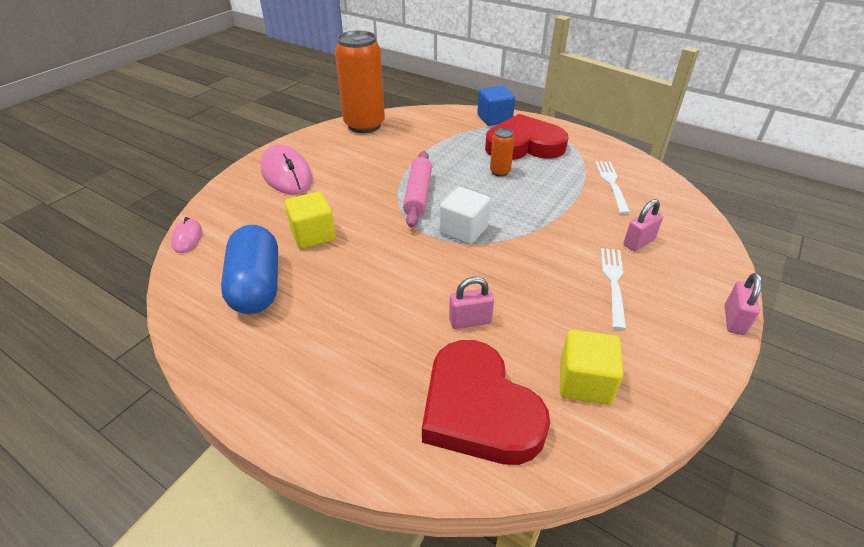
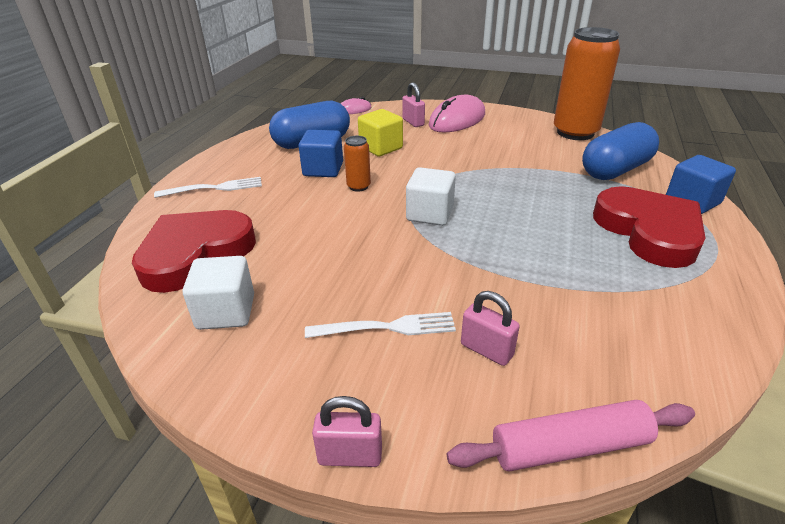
camera: 75 degrees right, 5 degrees down
pink rolling pin [403,151,432,228] -> pink rolling pin moved to [447,400,695,472]
pink padlock [449,277,494,329] -> pink padlock moved to [402,82,425,127]
orange can [490,128,515,177] -> orange can moved to [344,136,371,192]
yellow cube [560,329,624,405] -> white cube [183,256,254,330]
white fork [595,162,630,214] -> white fork moved to [154,177,262,198]
none -> blue cube [298,130,343,177]
none -> blue capsule [582,122,659,180]

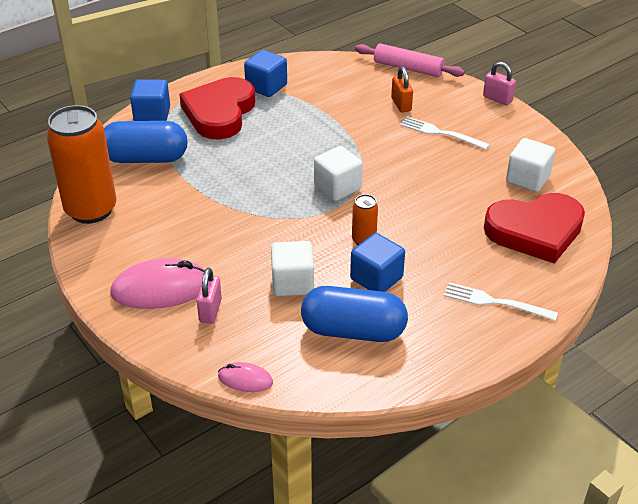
camera: 145 degrees left, 5 degrees up
yellow cube [358,109,403,156] -> white cube [271,241,314,296]
pink padlock [461,291,520,366] -> orange padlock [391,66,413,113]
none -> blue cube [244,50,287,97]

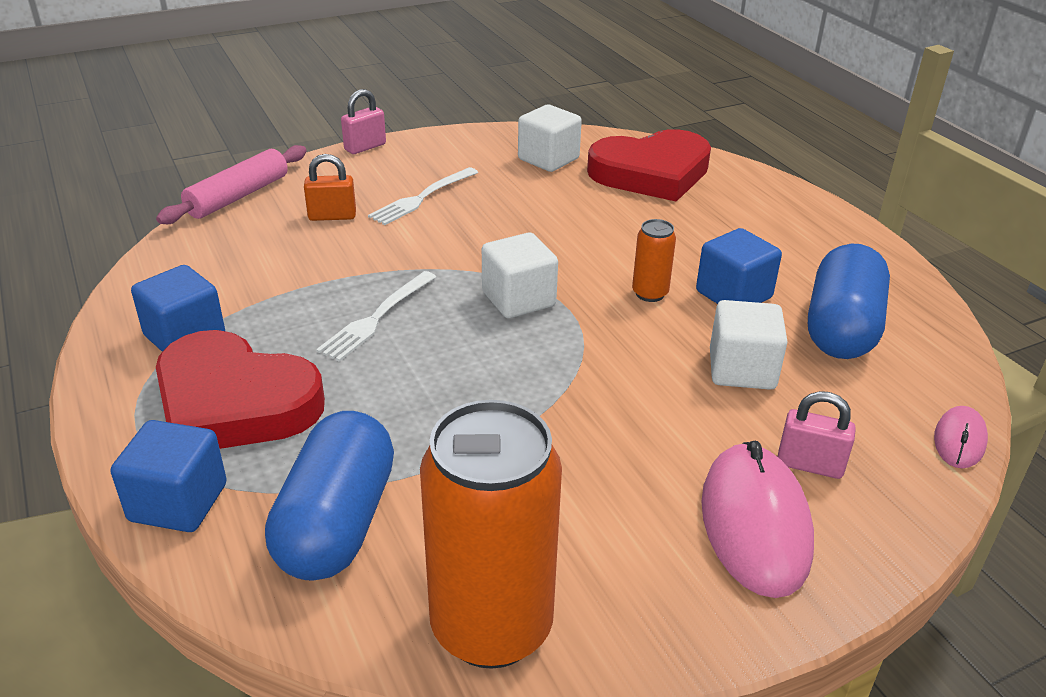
camera: 80 degrees left, 5 degrees down
white fork [444,282,558,321] -> white fork moved to [316,271,436,362]
red heart [484,193,585,264] -> red heart turned 75 degrees clockwise [587,129,711,202]

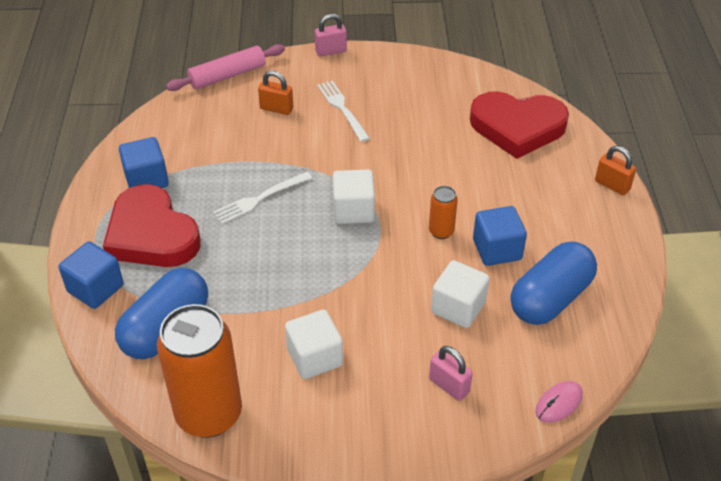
camera: 25 degrees right, 10 degrees up
white fork [368,167,478,225] -> white fork turned 90 degrees clockwise [317,81,370,142]
white cube [518,105,582,172] -> white cube moved to [285,309,343,379]
pink mouse [701,441,814,598] -> none
none -> orange padlock [595,146,636,195]

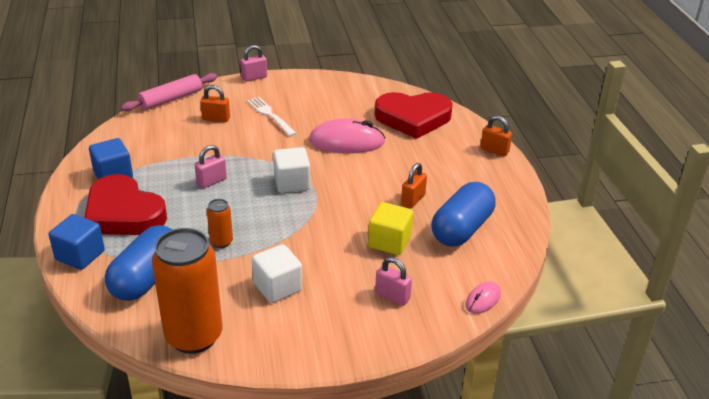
camera: 10 degrees left, 10 degrees down
white fork [213,172,312,224] -> pink padlock [195,145,227,188]
orange can [429,186,458,239] -> orange can moved to [207,199,233,248]
white cube [431,260,490,328] -> yellow cube [368,202,413,255]
blue cube [473,206,527,266] -> orange padlock [401,163,427,209]
none -> pink mouse [309,118,385,153]

